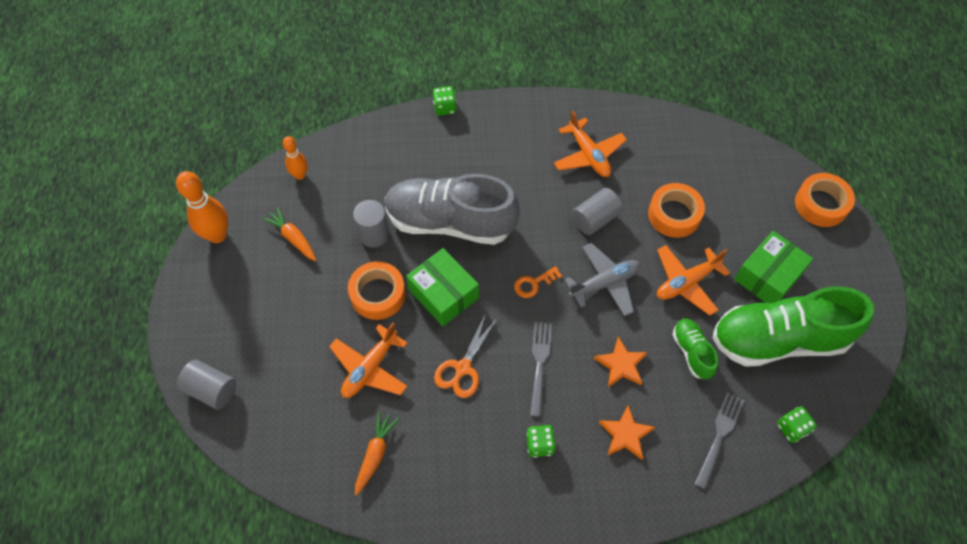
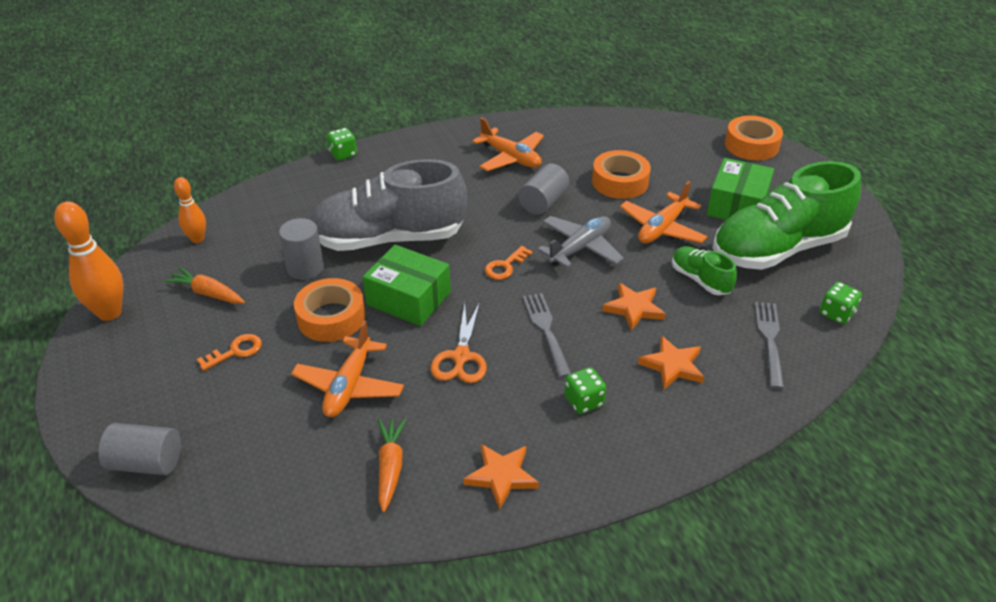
camera: 20 degrees left, 20 degrees down
none -> orange key [197,334,262,371]
none -> orange star [463,444,539,510]

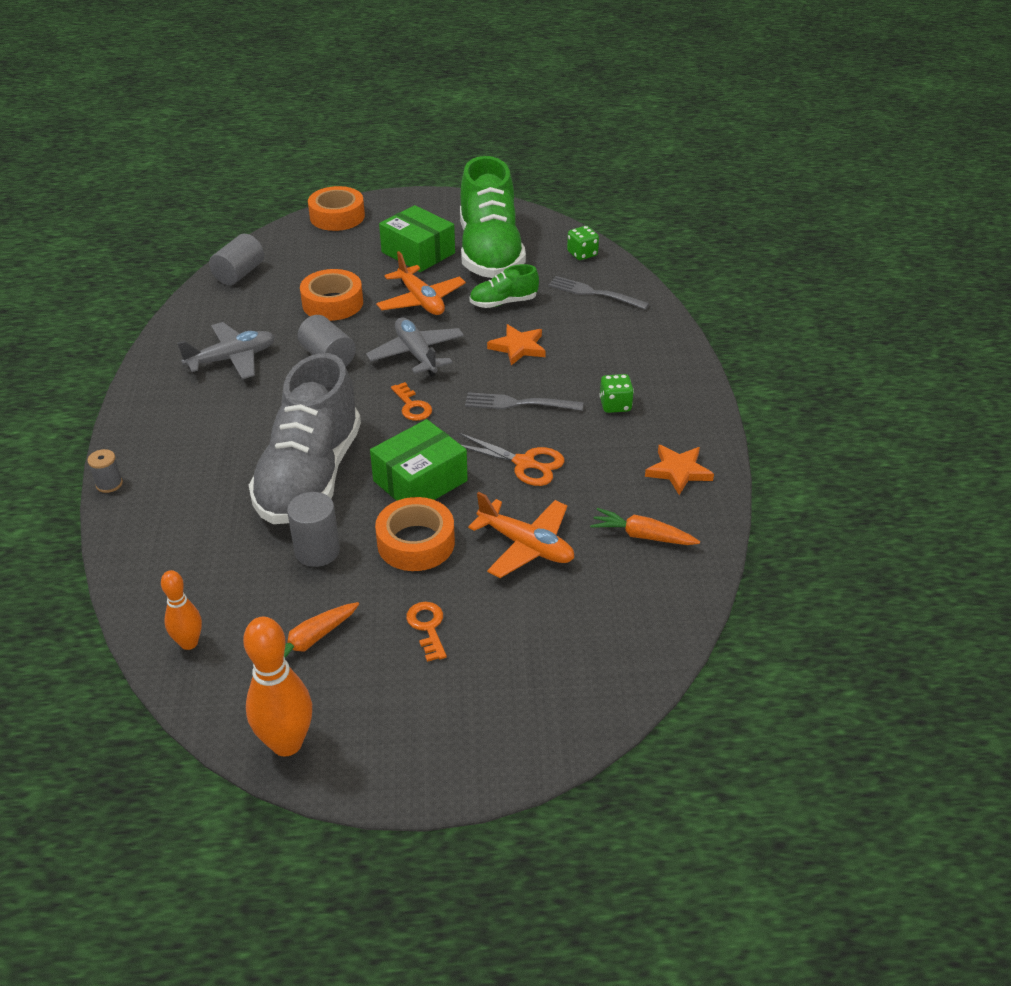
camera: 70 degrees left, 0 degrees up
grey cylinder [98,423,181,475] -> grey cylinder moved to [209,234,264,285]
green dice [327,128,357,161] -> grey spool [87,449,123,493]
orange plane [472,117,544,171] -> grey plane [177,322,275,379]
orange star [638,335,704,390] -> none

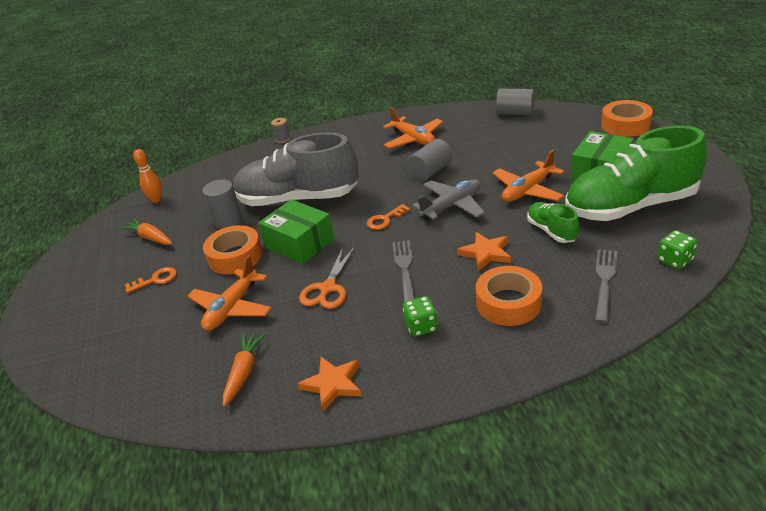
camera: 85 degrees right, 5 degrees down
grey plane [177,322,275,379] -> orange plane [383,107,443,148]
orange bowling pin [243,617,312,756] -> none
orange tape [300,269,363,321] -> orange tape moved to [476,266,542,326]

